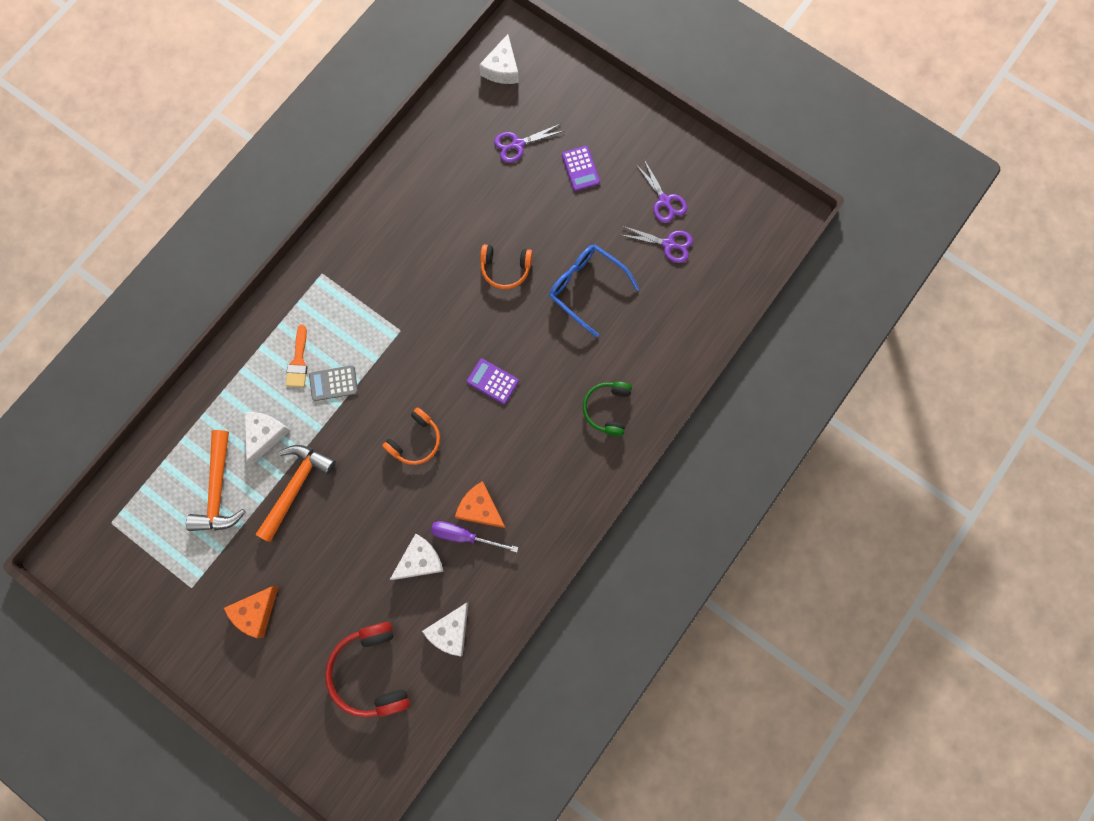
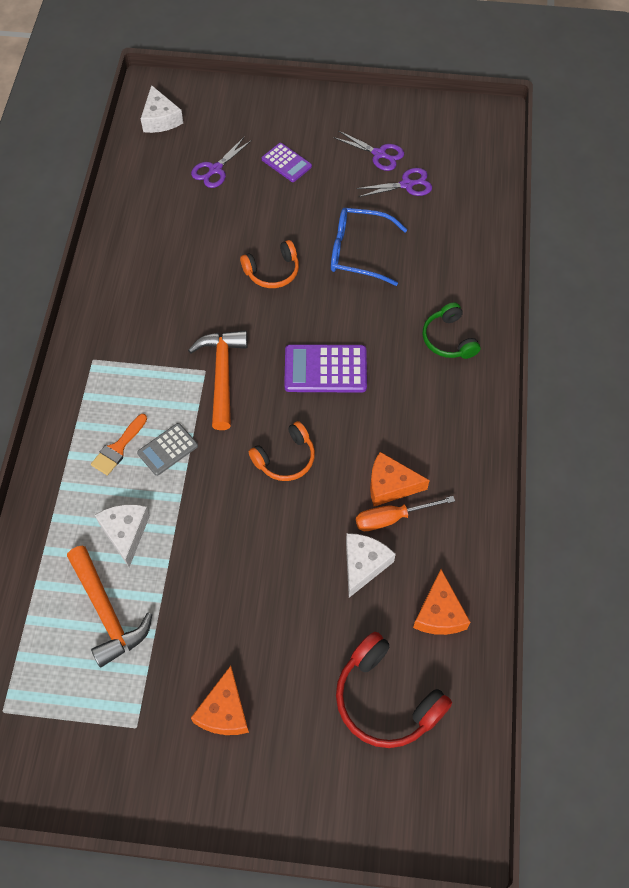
camera: 30 degrees left, 15 degrees down
orange hammer [255,445,336,542] -> orange hammer moved to [188,330,248,430]
orange brush [286,325,307,387] -> orange brush turned 60 degrees clockwise [91,414,147,476]
orange headphones [382,407,440,465] -> orange headphones turned 45 degrees clockwise [249,421,315,481]
white cheese [422,602,469,656] -> orange cheese [413,569,470,635]
purple screwdriver [431,521,519,552] -> orange screwdriver [356,496,455,531]
purple calculator [467,359,519,404] -> purple calculator [284,344,367,393], size x1.61

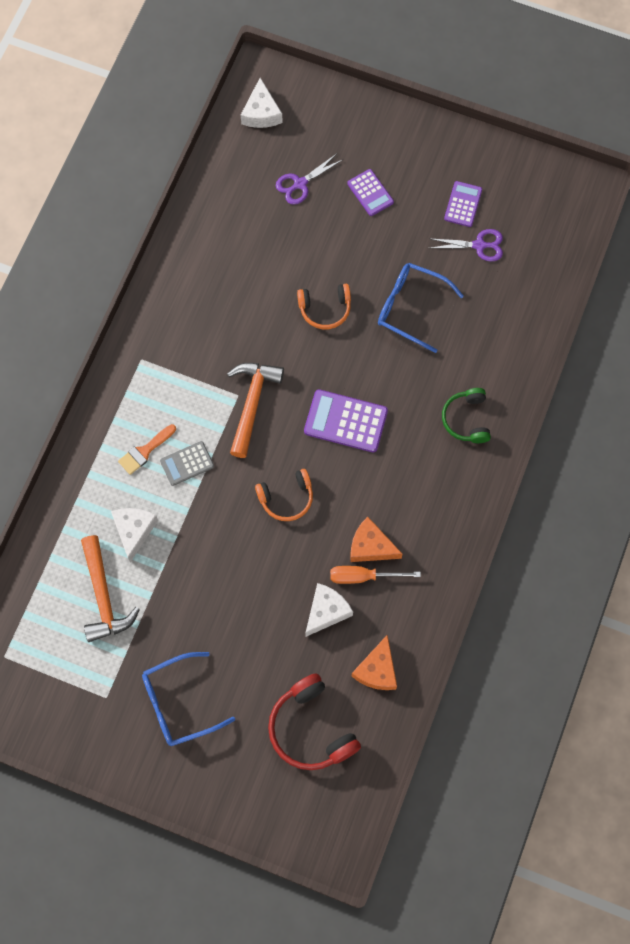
camera: 15 degrees right, 10 degrees up
orange cheese [191,666,249,735] -> blue glasses [142,652,235,746]
purple scissors [333,130,404,171] -> purple calculator [444,181,482,227]

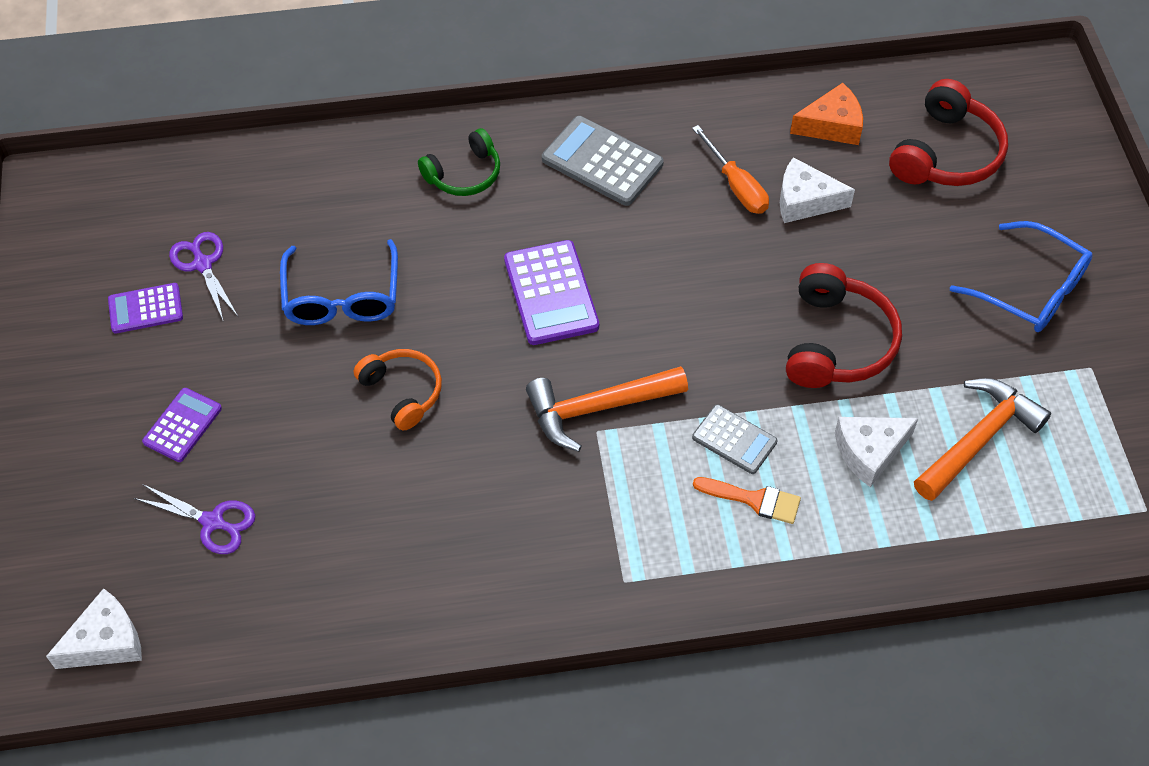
camera: 120 degrees left, 15 degrees down
orange headphones [255,469,313,521] -> none
orange cheese [350,517,402,562] -> none
none -> grey calculator [542,116,664,206]
none -> red headphones [786,263,902,388]

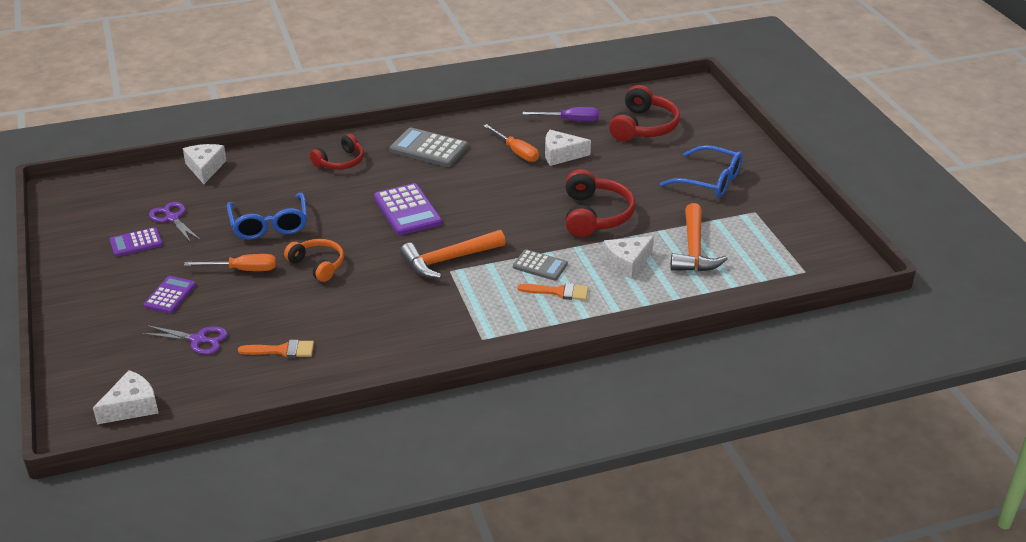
camera: 10 degrees left, 20 degrees down
green headphones [418,128,500,196] -> red headphones [310,134,364,170]
orange cheese [790,83,863,145] -> purple screwdriver [523,107,599,122]
orange hammer [914,378,1051,501] -> orange hammer turned 150 degrees clockwise [670,203,728,272]
none -> white cheese [183,144,227,184]
none -> orange screwdriver [184,254,276,271]
none -> orange brush [238,340,314,358]

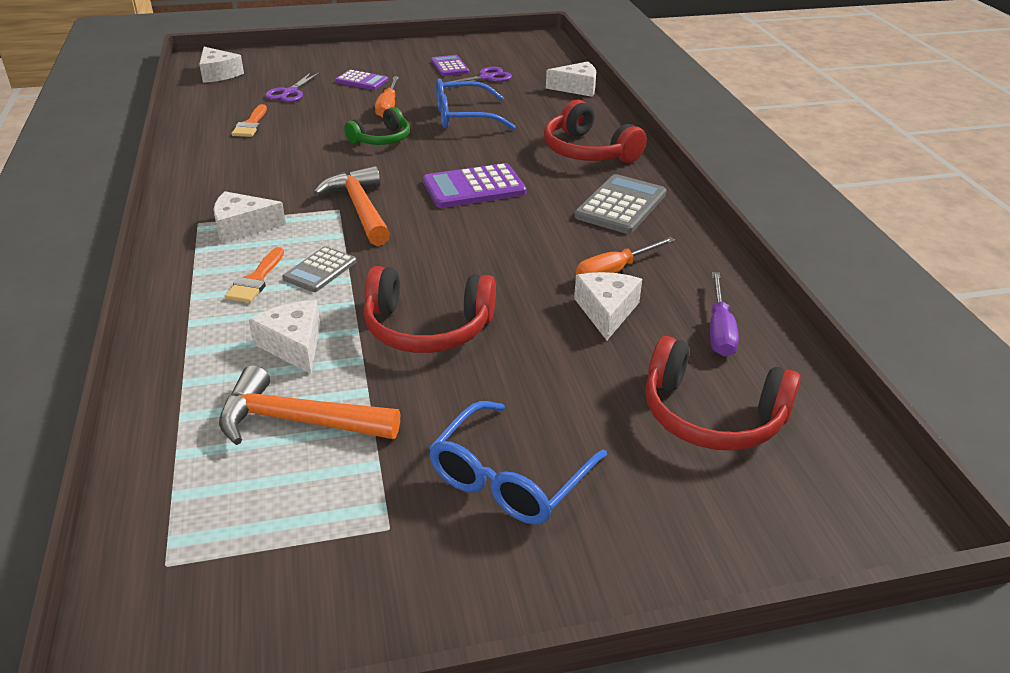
camera: 95 degrees right, 0 degrees up
orange headphones [284,239,344,282] -> green headphones [344,107,410,145]
red headphones [310,134,364,170] -> red headphones [544,100,647,163], size x1.54
none -> white cheese [214,191,286,243]

